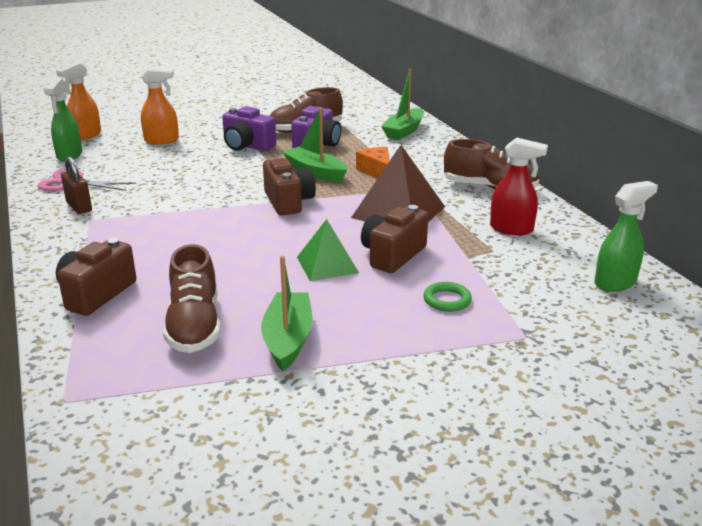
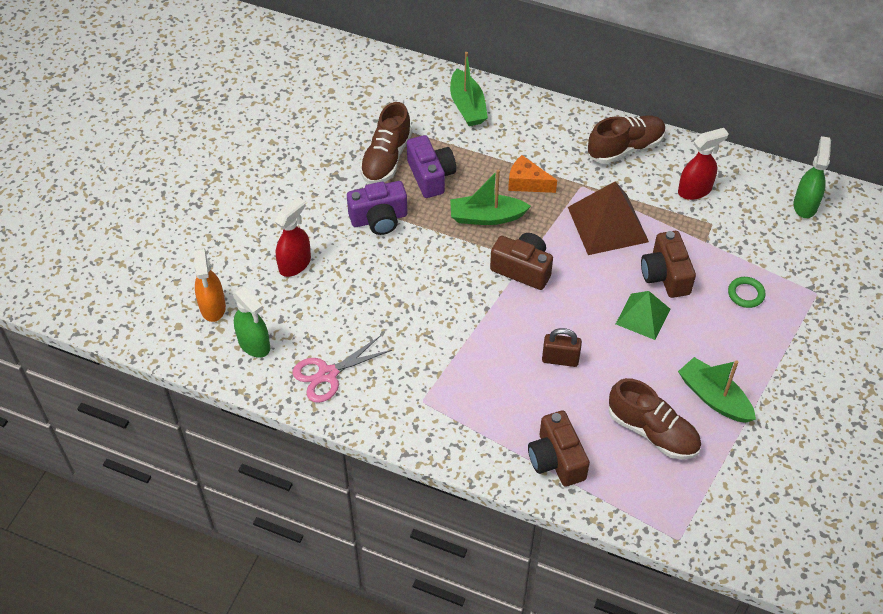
camera: 45 degrees left, 25 degrees up
brown padlock [61,156,92,214] -> brown padlock moved to [542,328,582,367]
orange spray bottle [141,67,179,144] -> red spray bottle [274,197,311,277]

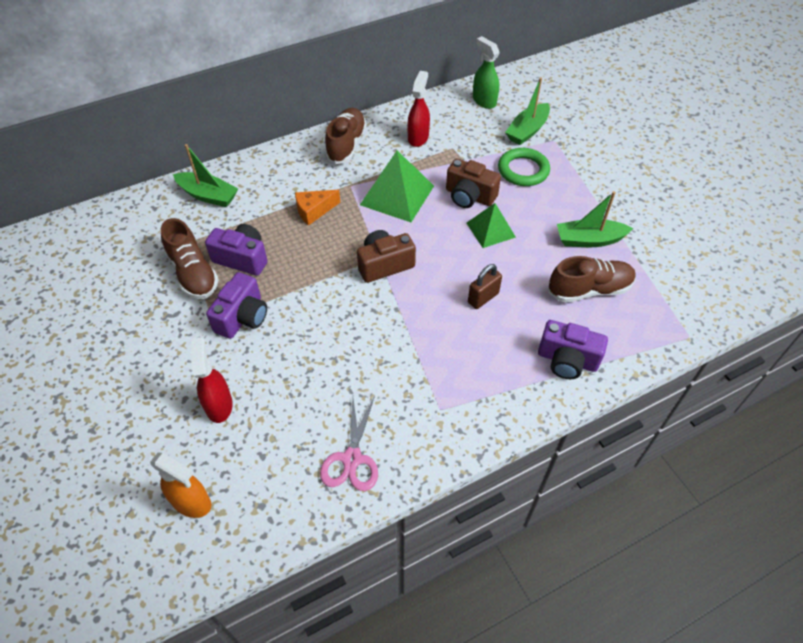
camera: 50 degrees left, 0 degrees up
green spray bottle [232,286,270,358] -> none
green boat [450,169,531,225] -> green boat moved to [505,77,550,145]
brown camera [528,410,590,487] -> purple camera [538,320,608,379]
brown pyramid [568,181,649,255] -> green pyramid [360,151,434,222]
green ring [728,277,766,308] -> green ring [498,148,550,186], size x1.70

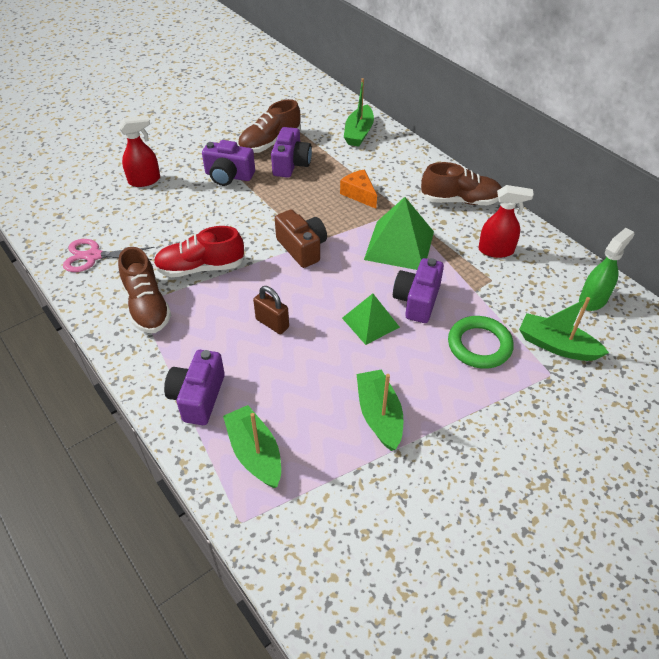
camera: 80 degrees right, 5 degrees down
orange spray bottle [150,453,211,518] -> none
brown camera [446,159,501,208] -> purple camera [393,258,444,323]
brown shoe [548,256,636,303] -> brown shoe moved to [118,247,171,333]
none -> red shoe [154,226,245,277]
none -> green boat [223,405,281,488]

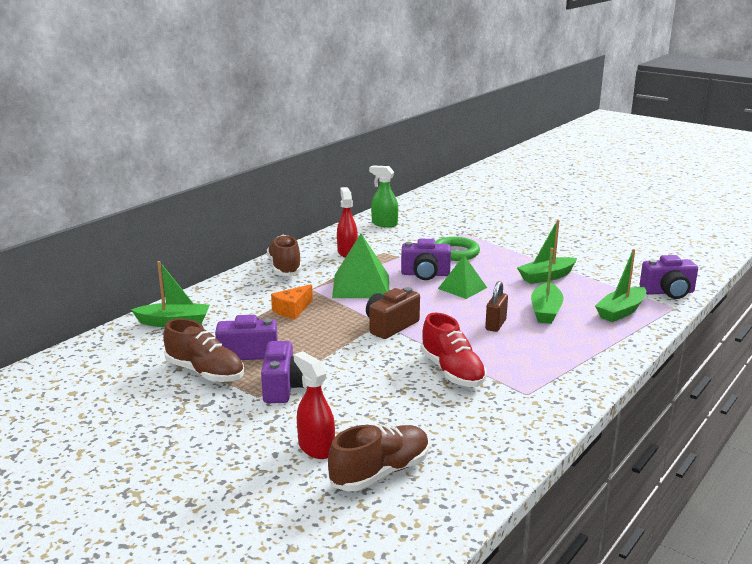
camera: 105 degrees left, 25 degrees down
pink scissors [63,239,155,272] -> none
brown shoe [118,247,171,333] -> brown shoe moved to [328,424,429,491]
purple camera [164,350,225,425] -> purple camera moved to [639,255,698,299]
green boat [519,297,609,361] -> green boat moved to [531,248,564,324]

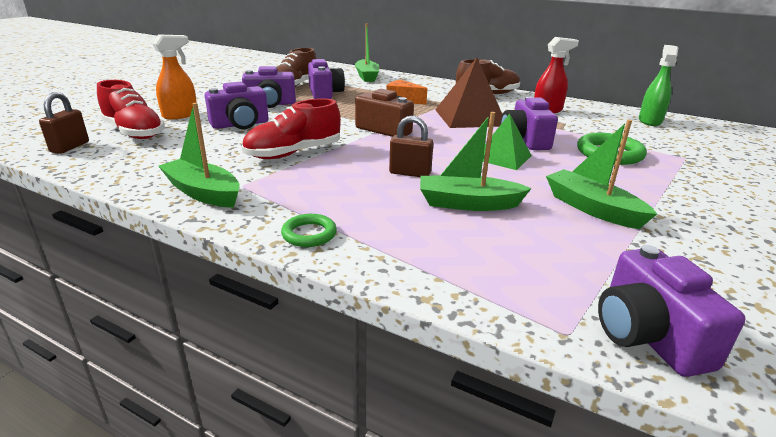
camera: 80 degrees right, 5 degrees up
red spray bottle [294,351,335,459] -> orange spray bottle [152,35,197,120]
brown shoe [328,424,429,491] -> red shoe [97,80,165,139]
green pyramid [332,234,389,298] -> brown pyramid [435,57,502,128]
green boat [595,249,646,322] -> green boat moved to [158,103,240,208]
none -> brown padlock [39,92,89,154]
none -> purple camera [205,82,269,129]
none -> green ring [281,214,337,247]

